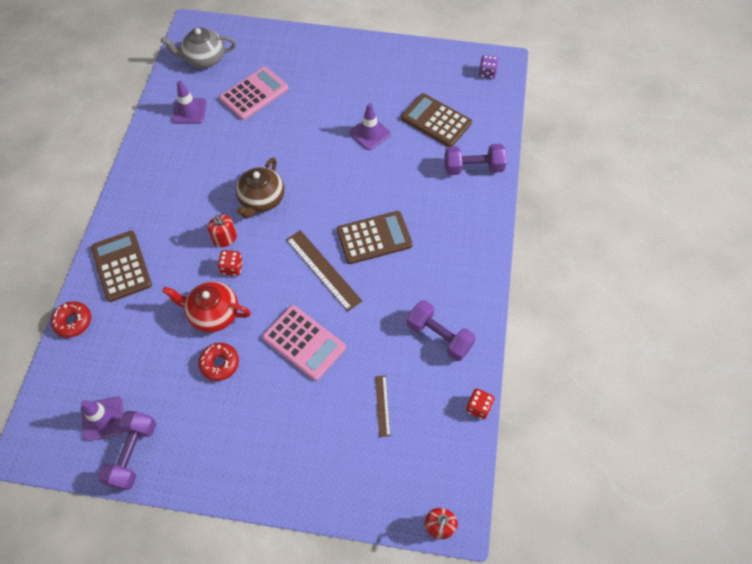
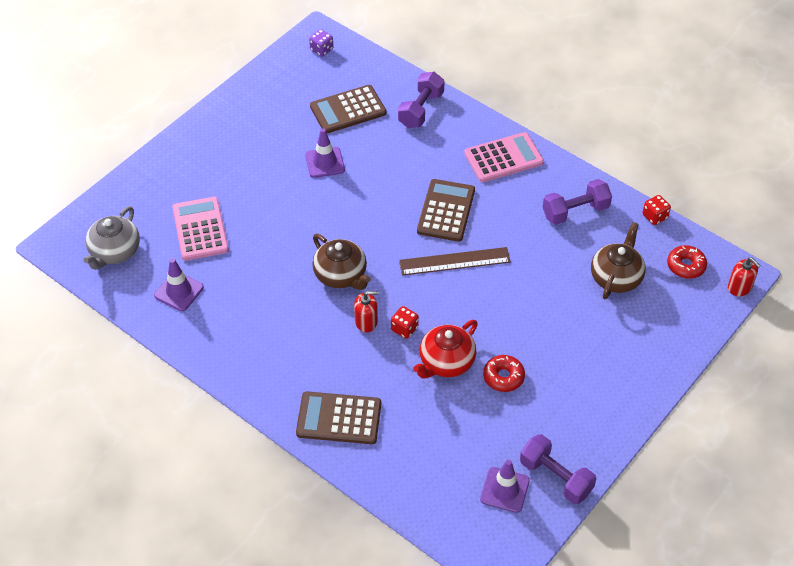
camera: 60 degrees left, 10 degrees down
red donut [51,301,91,338] -> red donut moved to [667,245,707,279]
pink calculator [262,305,346,381] -> pink calculator moved to [464,132,544,182]
brown ruler [375,376,391,437] -> brown teapot [591,222,646,299]

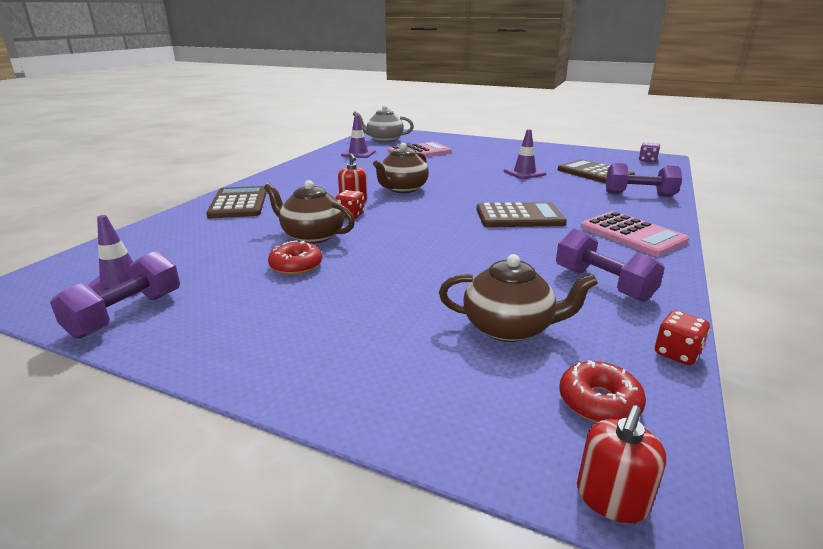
camera: 75 degrees right, 25 degrees down
brown ruler [399,247,511,276] -> none
red teapot [413,320,478,378] -> brown teapot [264,180,355,244]

